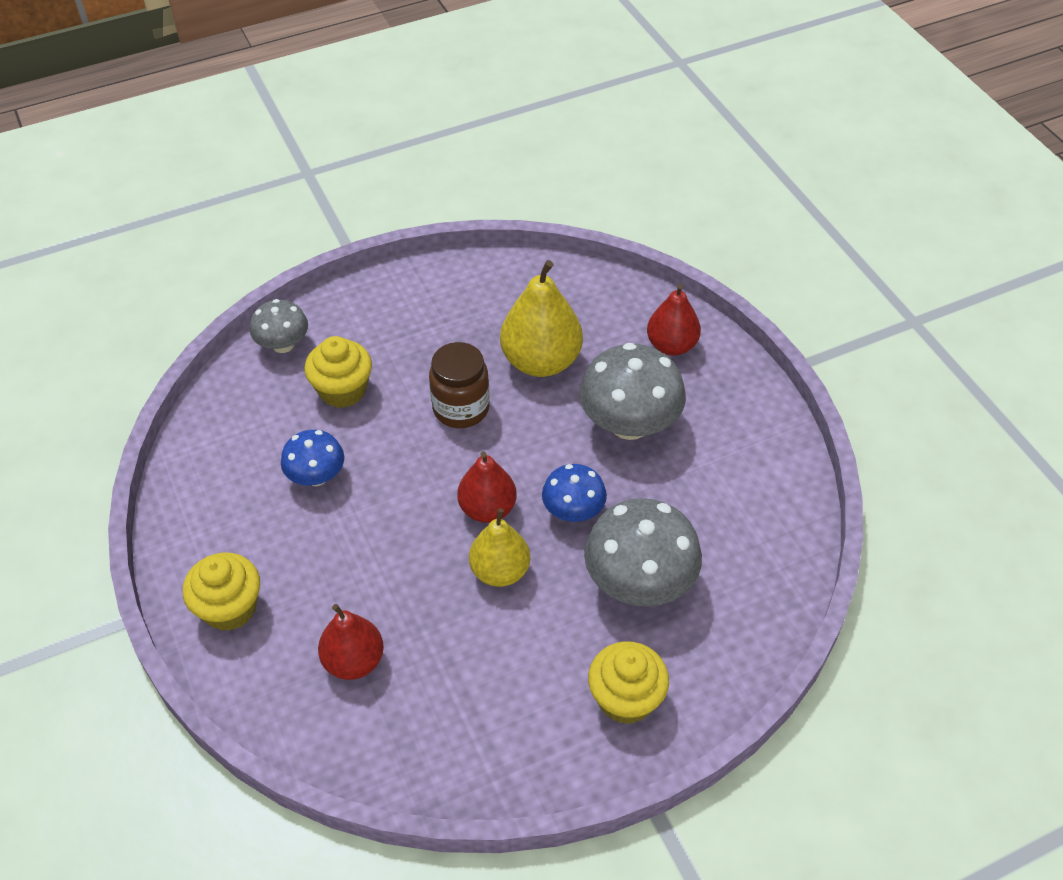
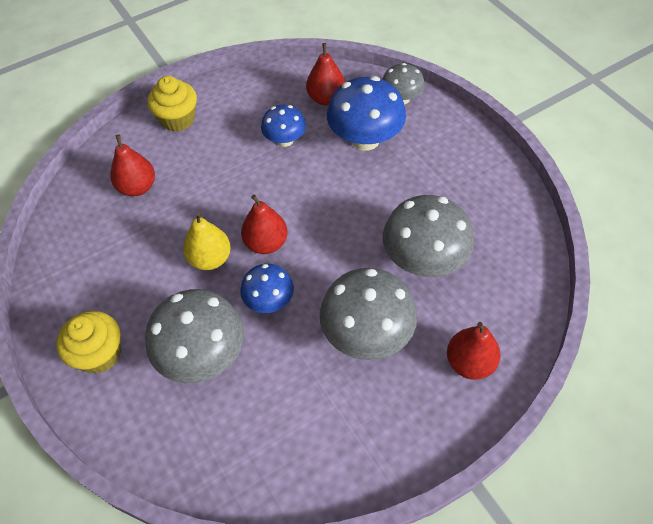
camera: 85 degrees right, 5 degrees up
yellow cupcake [304,336,372,408] -> blue mushroom [327,76,406,151]
brown jar [429,342,490,428] -> none
yellow pear [500,260,583,377] -> grey mushroom [383,195,474,277]
none -> red pear [306,43,345,105]

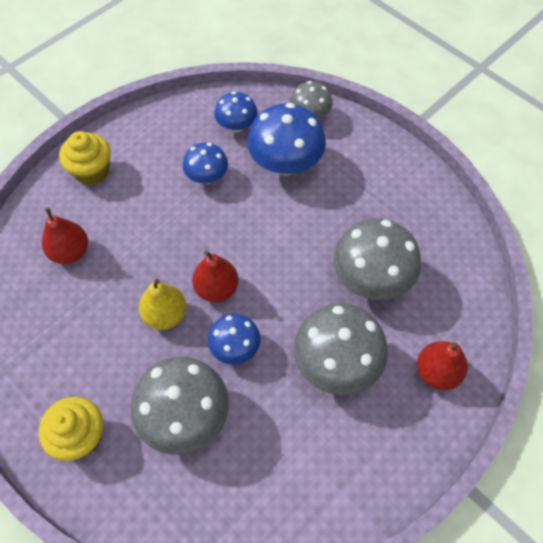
camera: 15 degrees left, 5 degrees up
red pear [306,43,345,105] -> blue mushroom [214,91,258,133]

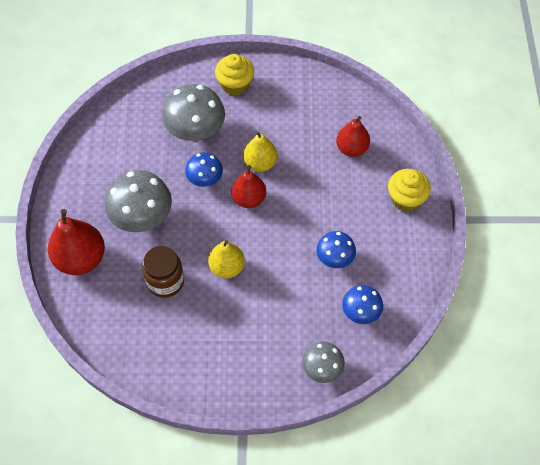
camera: 135 degrees right, 0 degrees up
blue mushroom [247,103,326,176] -> none
grey mushroom [333,218,421,300] -> brown jar [142,246,184,298]
red pear [417,341,468,390] -> red pear [48,209,105,275], size x1.52
none -> yellow pear [208,240,245,279]

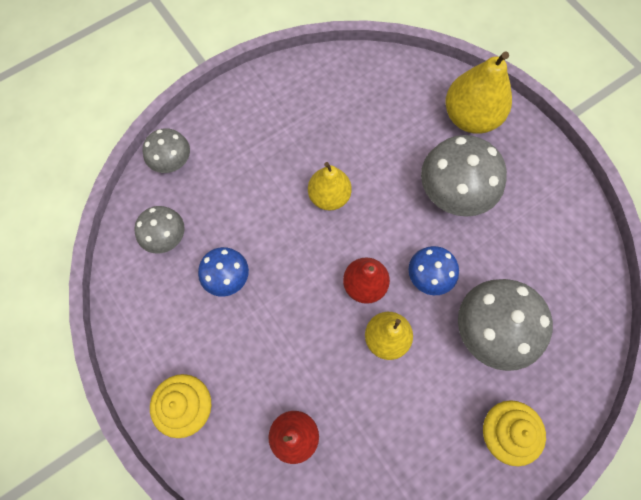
camera: 145 degrees right, 10 degrees up
red pear [48,209,105,275] -> yellow pear [445,51,512,134]
brown jar [142,246,184,298] -> none
blue mushroom [342,285,383,324] -> grey mushroom [134,206,185,254]

